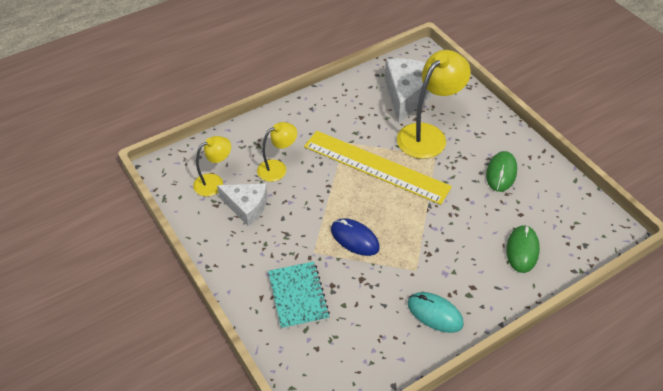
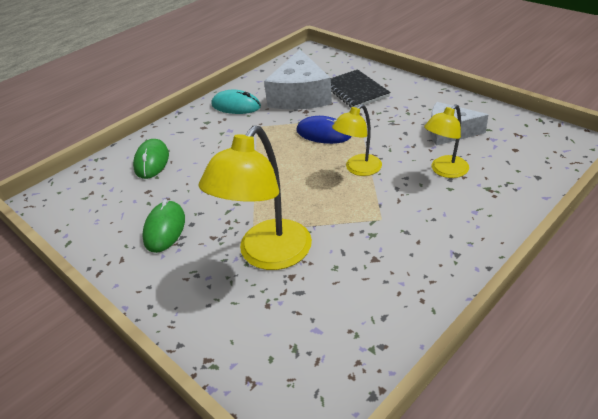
camera: 170 degrees right, 10 degrees down
yellow lamp [193,136,231,196] -> yellow lamp moved to [332,104,382,176]
turquoise notebook [268,261,330,329] -> black notebook [331,69,390,108]
yellow ruler [304,131,452,205] -> none
white cheese [385,58,434,123] -> white cheese moved to [264,49,332,110]

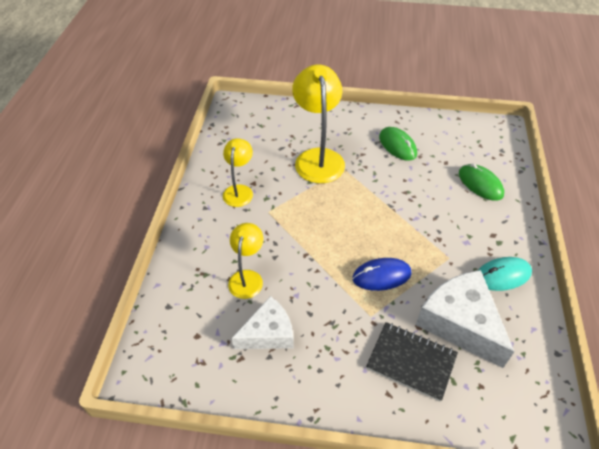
camera: 140 degrees right, 10 degrees up
yellow lamp [332,104,382,176] -> yellow lamp moved to [223,138,253,207]

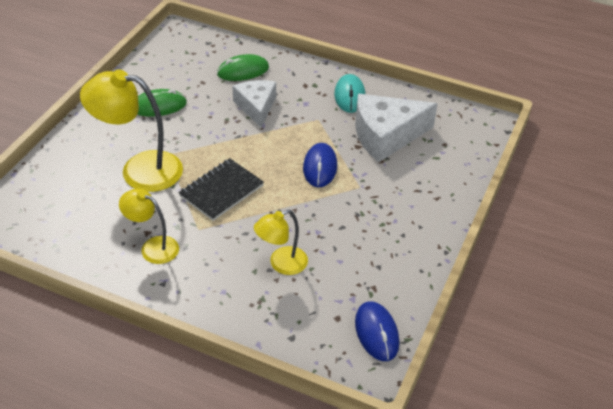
camera: 75 degrees left, 5 degrees down
yellow lamp [228,223,263,299] -> yellow lamp turned 60 degrees counterclockwise [254,210,308,275]
white cheese [231,296,294,349] -> white cheese moved to [233,80,276,128]
black notebook [366,322,458,402] -> black notebook moved to [179,158,264,221]
none -> blue mouse [355,301,399,361]

